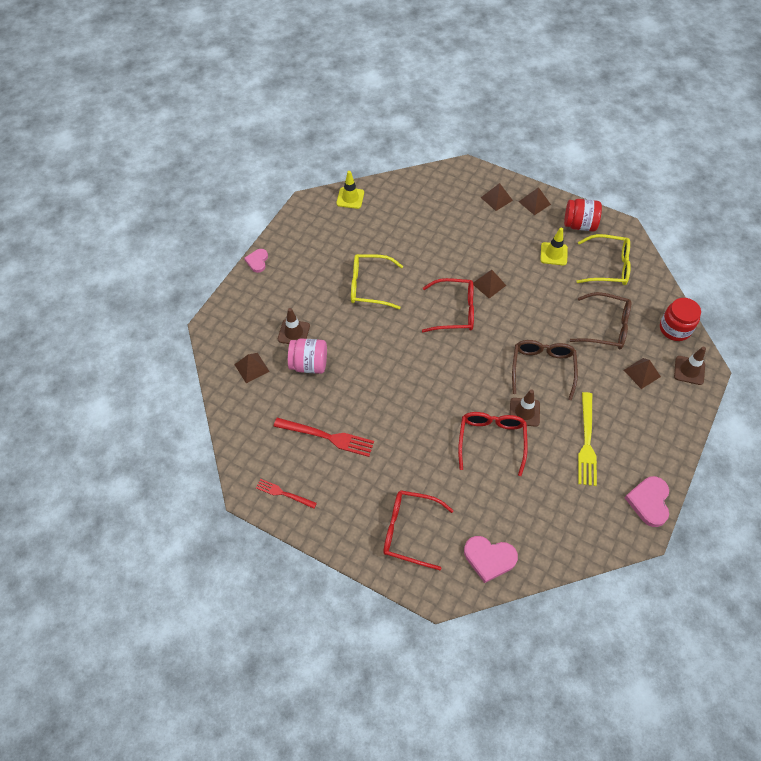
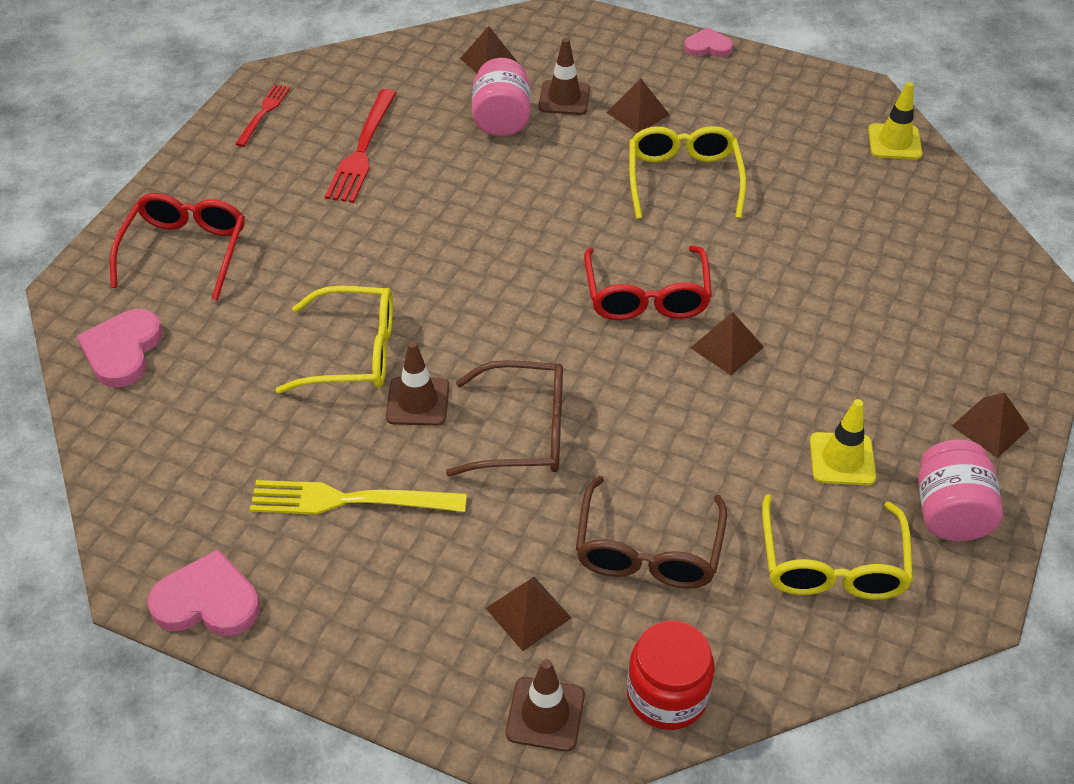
camera: 85 degrees right, 10 degrees down
red glasses [458,412,528,476] -> yellow glasses [276,286,393,394]
brown pyramid [481,183,513,211] -> brown pyramid moved to [607,78,670,133]
red jar [564,199,602,231] -> pink jar [918,440,1003,541]

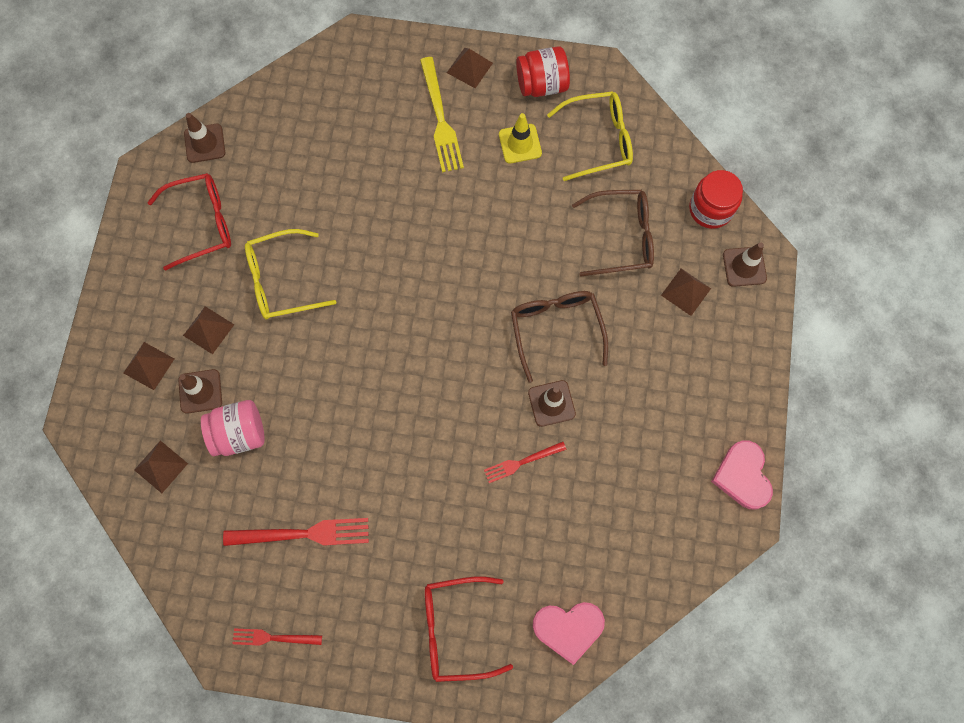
camera: 105 degrees left, 25 degrees up
yellow fork [250,480,467,515] -> yellow fork moved to [420,57,464,172]
yellow glasses [276,286,393,394] -> red fork [484,442,566,483]
red glasses [584,246,712,320] -> red glasses moved to [147,173,231,271]
pink heart [684,27,733,57] -> none
brown pyramid [690,312,764,375] -> brown pyramid moved to [123,342,174,390]
yellow traffic cone [868,82,922,160] -> brown traffic cone [184,113,225,163]
pink jar [918,440,1003,541] -> red jar [516,46,570,97]

